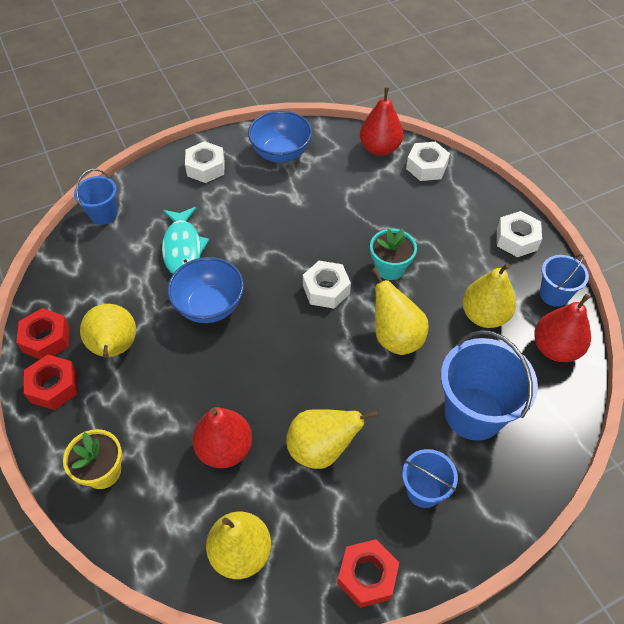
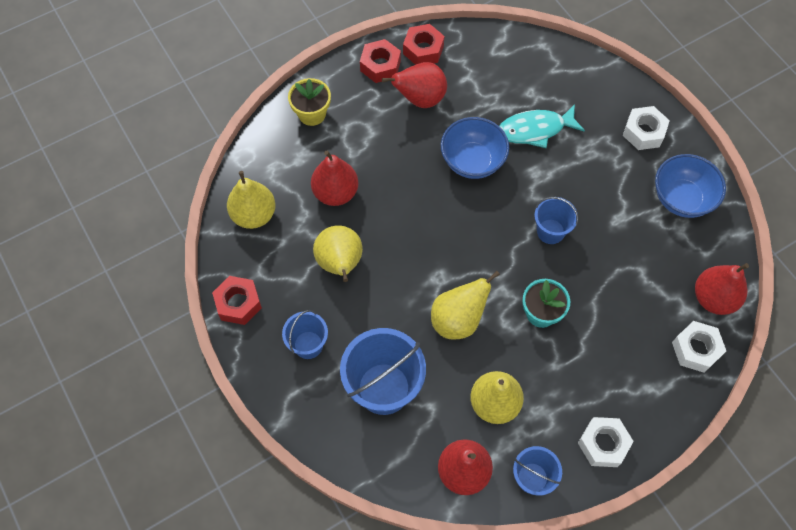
camera: 85 degrees right, 10 degrees up
blue bucket [74,169,117,225] -> blue bucket moved to [534,197,578,244]
yellow pear [80,304,136,358] -> red pear [382,62,447,108]
white nut [303,261,351,309] -> none

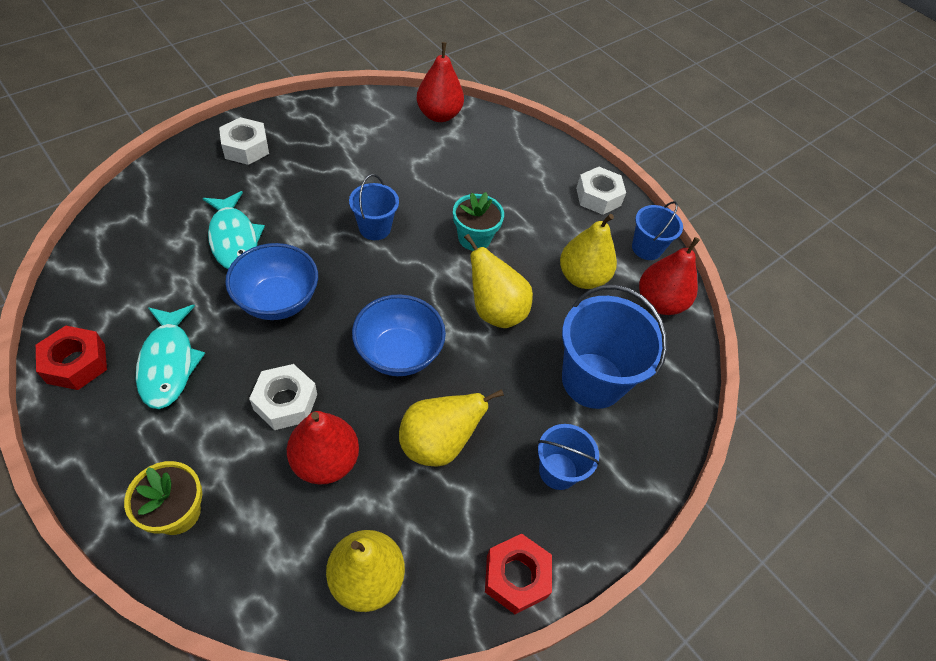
camera: 105 degrees left, 10 degrees down
red nut [360,39,401,83] -> none
red pear [382,62,447,108] -> turquoise fish [136,305,205,409]
blue bowl [655,154,726,218] -> blue bowl moved to [352,294,446,376]
white nut [672,321,726,373] -> white nut moved to [249,364,317,430]

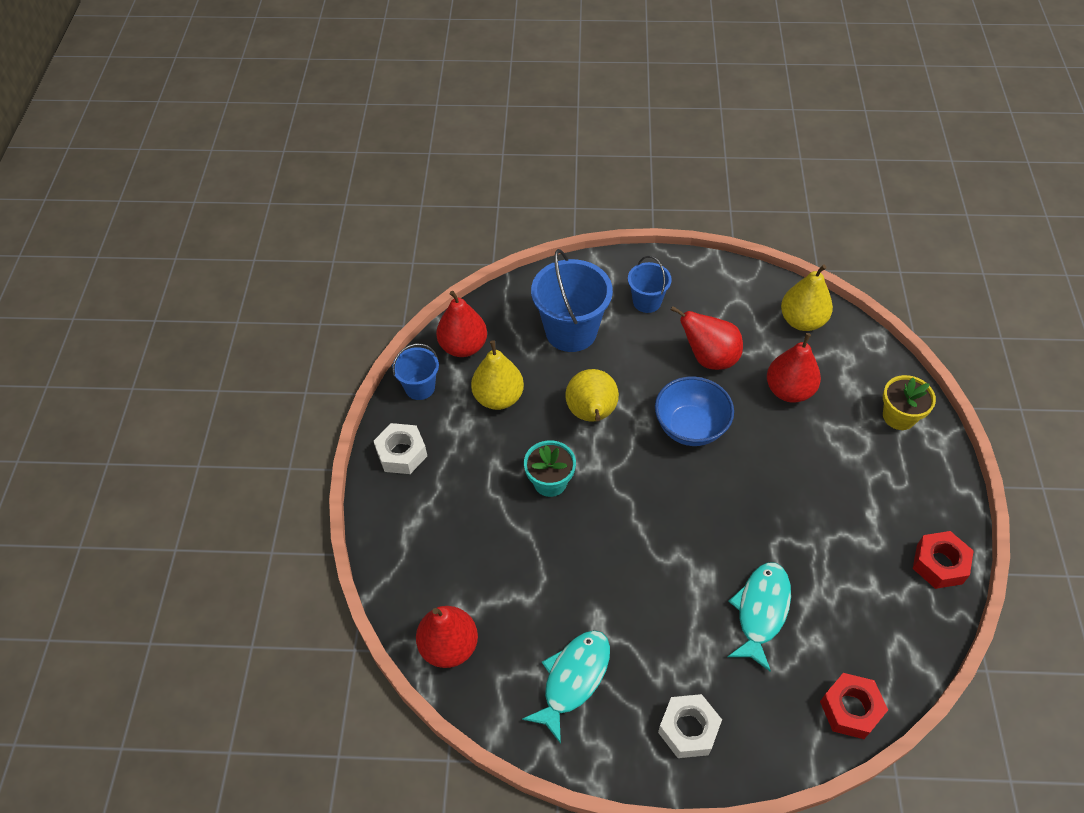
camera: 130 degrees left, 0 degrees up
turquoise fish [136,305,205,409] -> turquoise fish moved to [522,630,610,744]
blue bowl [225,243,318,320] -> none
white nut [249,364,317,430] -> none
blue bucket [349,174,399,240] -> none
yellow pear [399,389,504,467] -> red pear [671,306,743,370]
red nut [485,534,552,614] -> red nut moved to [820,673,888,739]

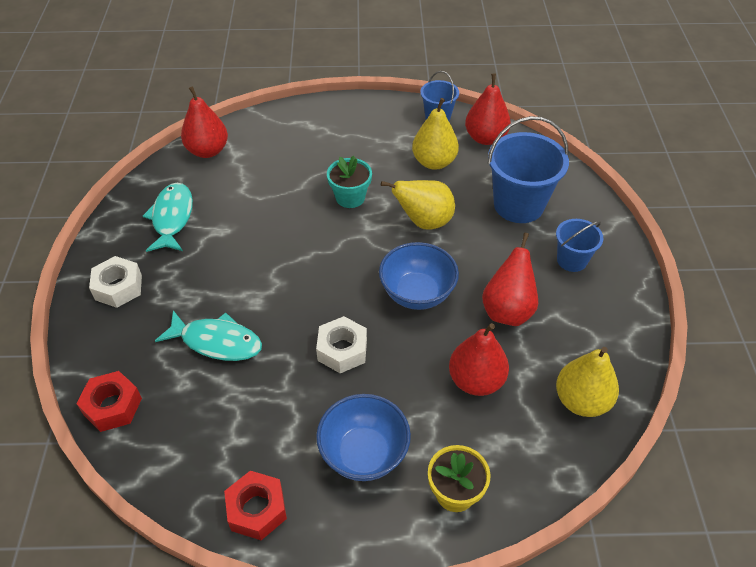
camera: 85 degrees right, 5 degrees down
white nut [374,423,427,474] -> white nut moved to [316,316,367,373]
turquoise fish [522,630,610,744] -> turquoise fish turned 120 degrees counterclockwise [143,183,193,252]
none -> blue bowl [316,394,411,481]

